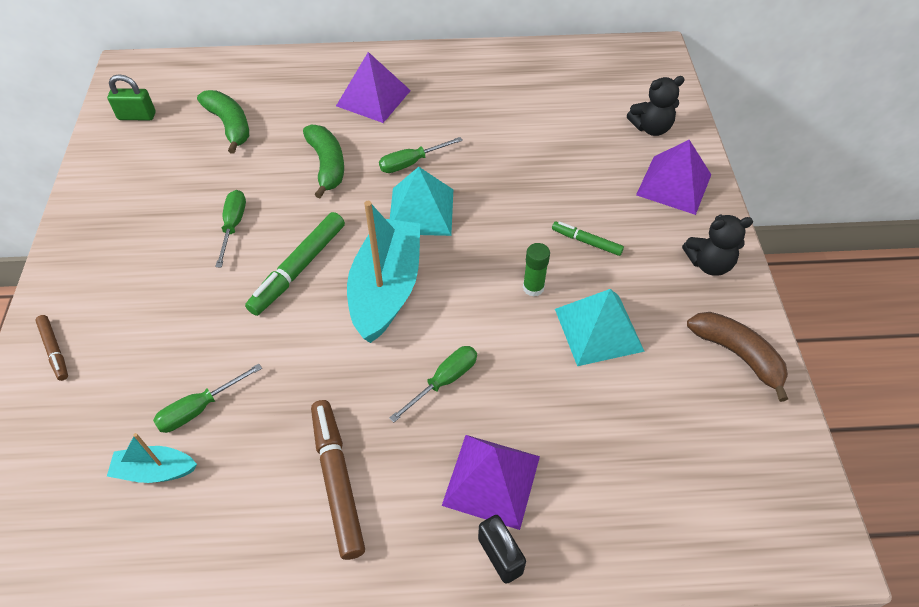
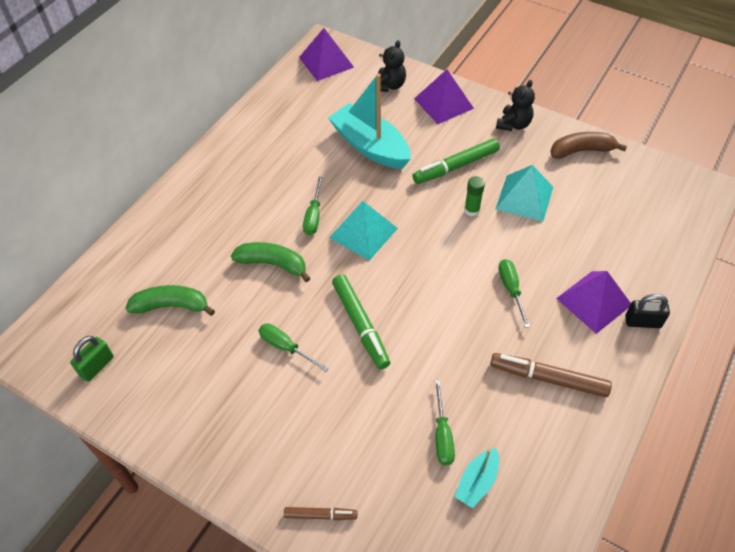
camera: 55 degrees left, 0 degrees up
purple pyramid [336,52,411,123] -> purple pyramid moved to [299,28,354,81]
turquoise boat [347,201,420,343] -> turquoise boat moved to [328,73,411,169]
green marker [552,221,624,256] -> green marker [412,139,500,184], size x1.80

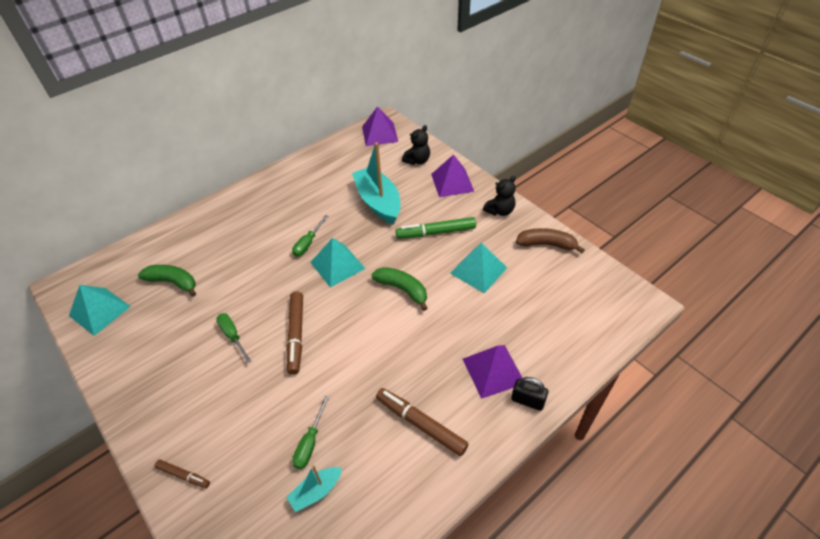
camera: 20 degrees right, 5 degrees down
green padlock [70,336,114,382] -> turquoise pyramid [69,285,131,336]
green banana [231,242,311,282] -> green banana moved to [371,267,428,311]
green marker [332,274,390,369] -> brown marker [287,291,303,375]
green glue stick [464,176,485,216] -> none
green screwdriver [498,259,530,328] -> none

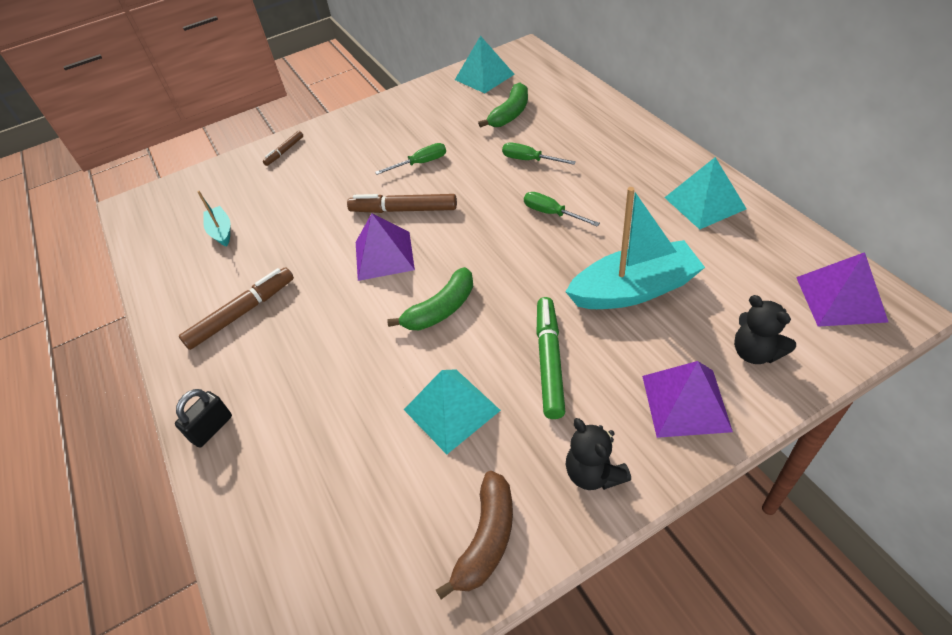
camera: 105 degrees right, 0 degrees up
green screwdriver [292,396,329,469] -> green screwdriver moved to [502,142,576,165]
turquoise pyramid [310,238,366,288] -> turquoise pyramid moved to [664,157,747,230]
purple pyramid [463,345,522,399] -> purple pyramid moved to [356,213,415,281]

